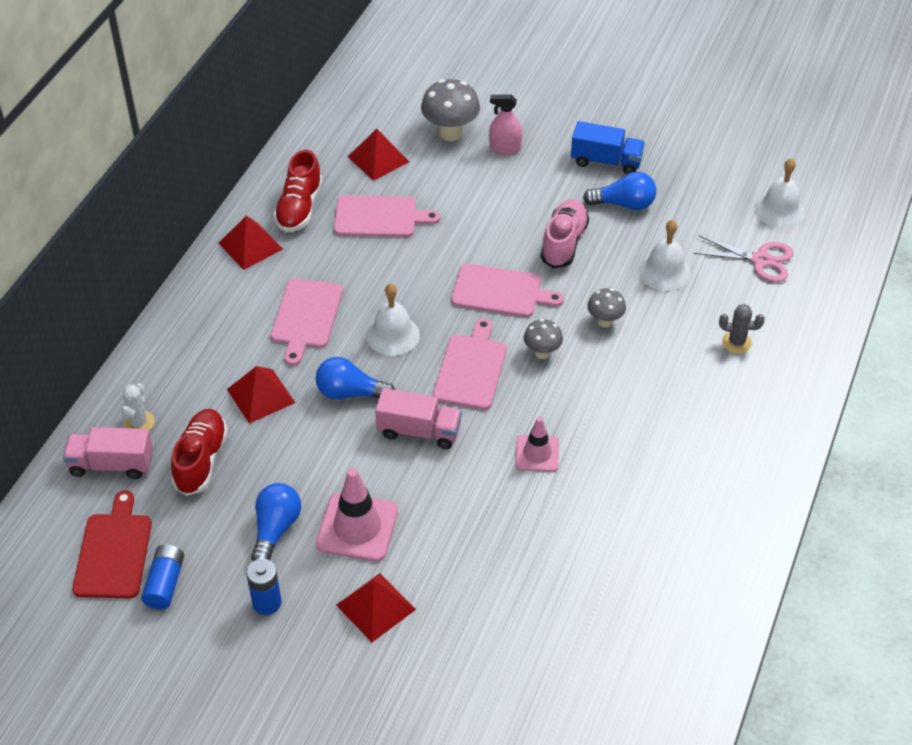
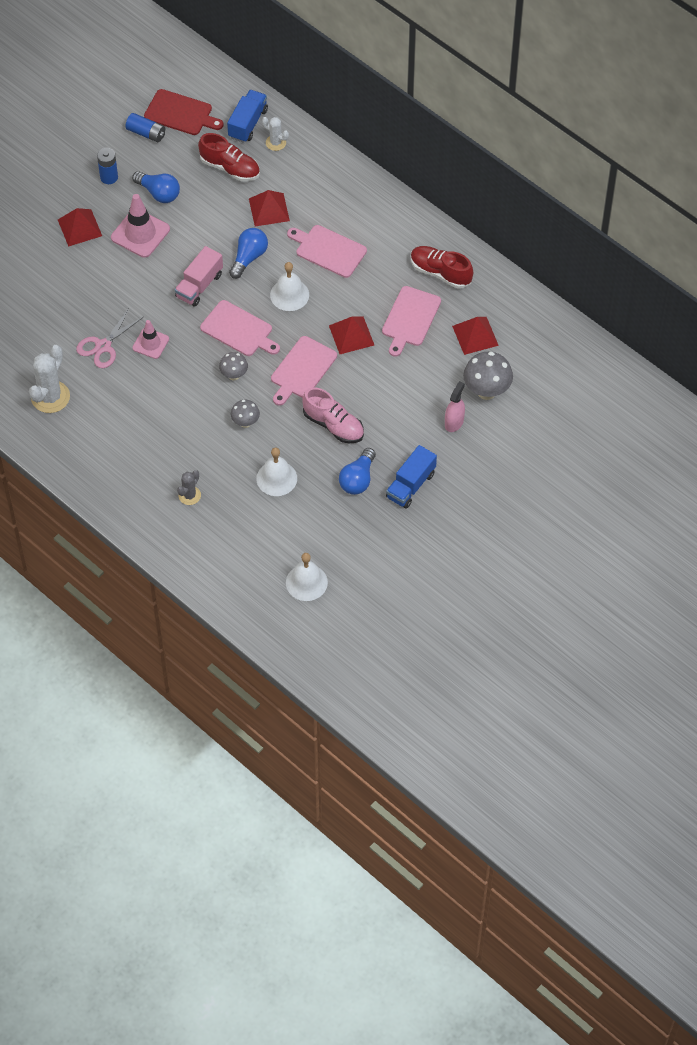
camera: 110 degrees right, 10 degrees up
pink truck [63,427,153,479] -> blue truck [227,90,268,143]
red pyramid [219,216,283,270] -> red pyramid moved to [329,317,374,354]
pink scissors [693,235,794,282] -> pink scissors moved to [76,308,143,368]
none -> white cactus [29,345,70,413]

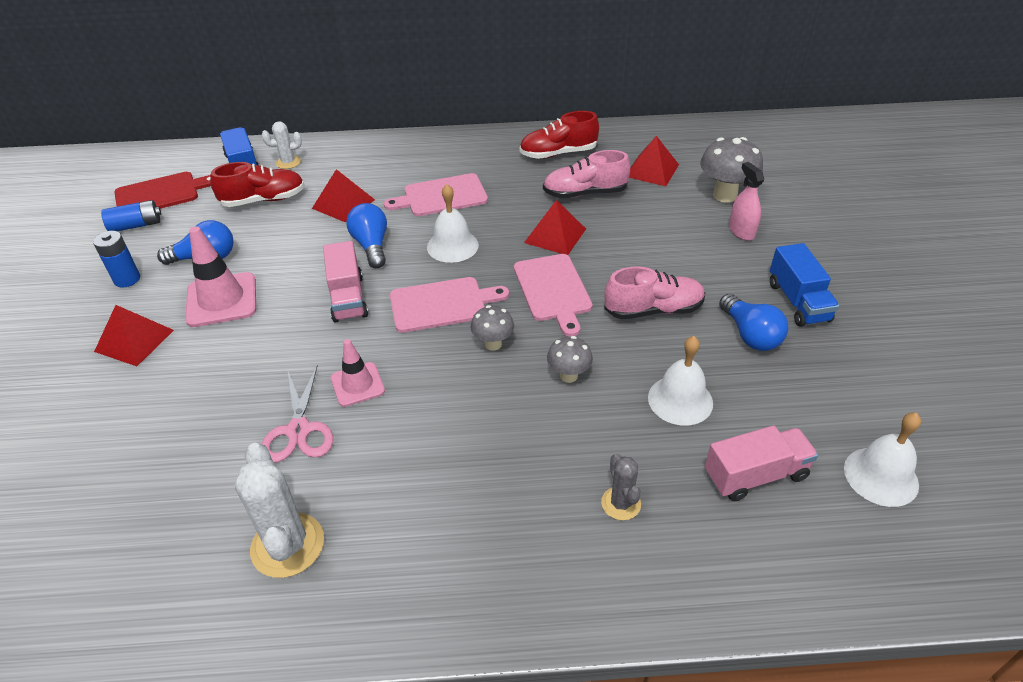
camera: 45 degrees left, 15 degrees down
pink cutting board [382,286,441,357] -> pink shoe [543,150,630,198]
none -> pink truck [705,425,818,501]

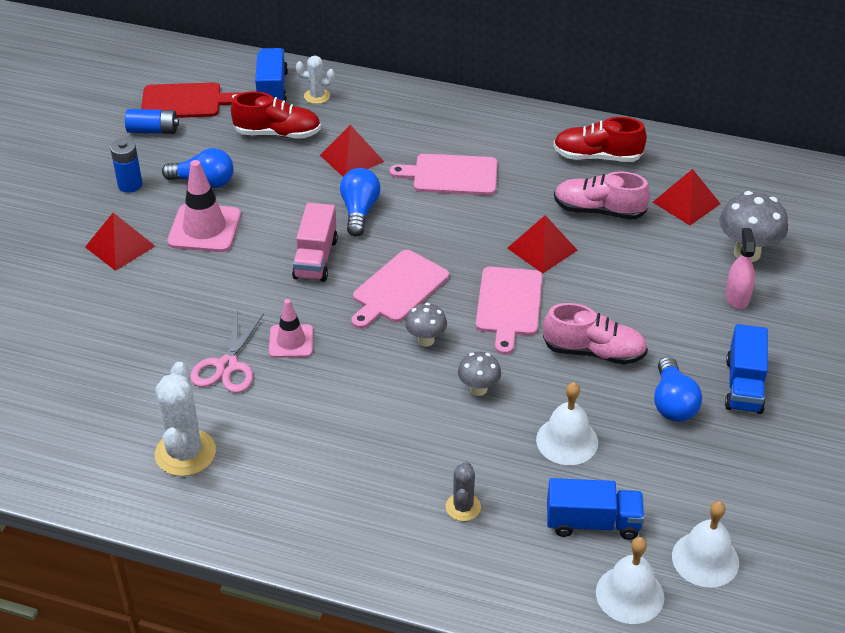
camera: 20 degrees right, 0 degrees up
pink cutting board [390,277,509,333] -> pink cutting board turned 120 degrees clockwise [351,250,449,329]
white bell [427,184,479,263] -> white bell moved to [596,537,664,624]
pink truck [705,425,818,501] -> blue truck [547,478,645,540]

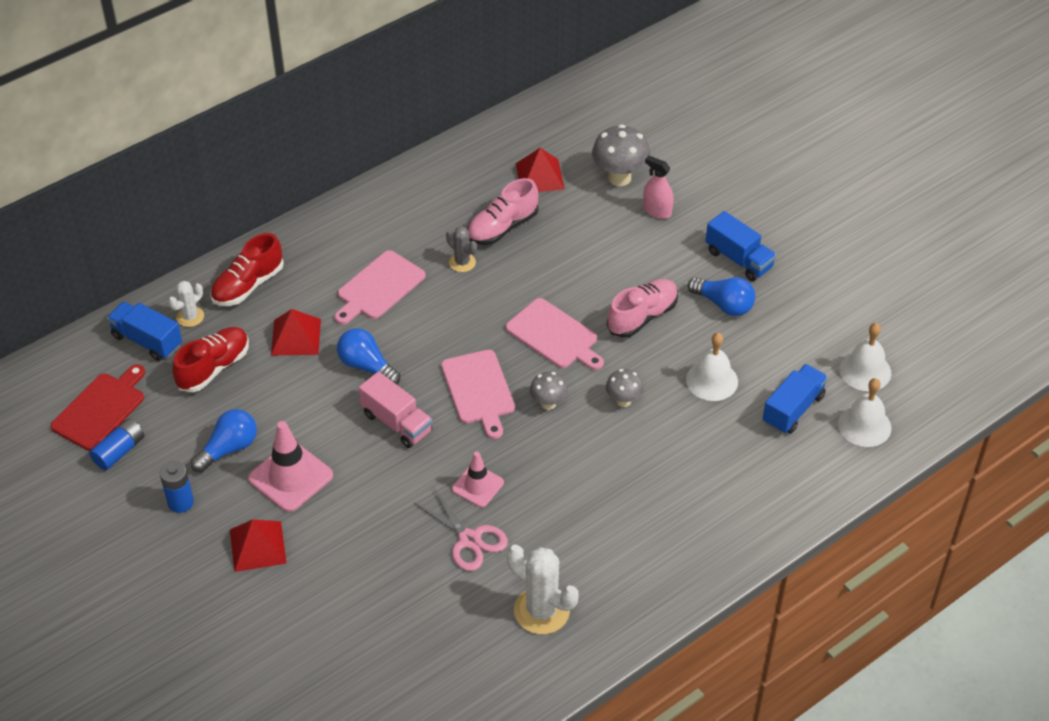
camera: 55 degrees left, 5 degrees up
grey cactus [446,461,481,521] -> grey cactus moved to [446,226,477,272]
red pyramid [507,215,578,273] -> none
red shoe [553,117,647,162] -> red shoe moved to [210,233,284,306]

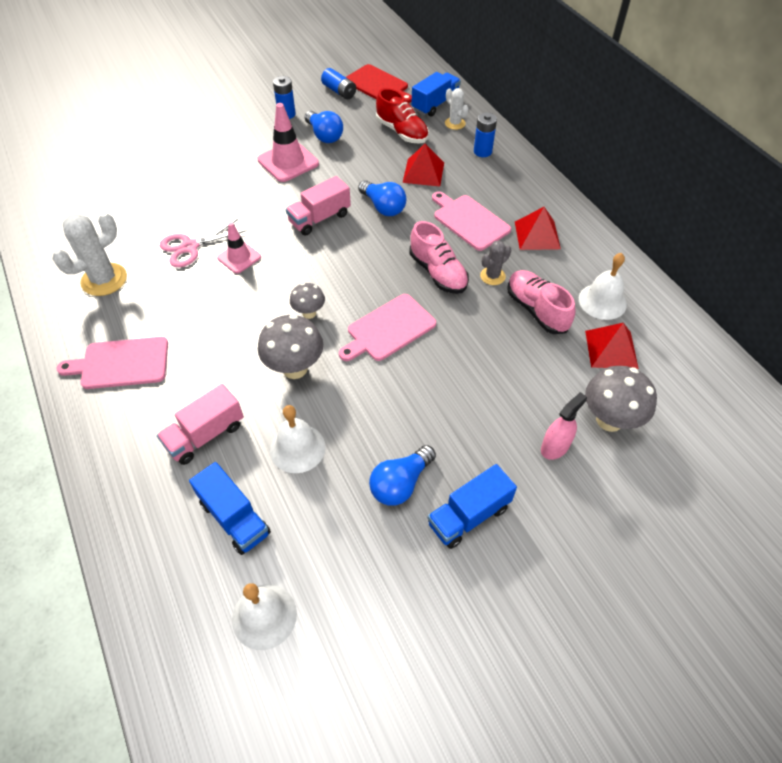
camera: 100 degrees right, 5 degrees up
red shoe [210,233,284,306] -> blue battery [474,113,497,157]
red pyramid [230,520,287,572] -> red pyramid moved to [515,207,561,250]
blue light bulb [337,328,400,385] -> blue light bulb turned 90 degrees clockwise [358,180,406,216]
pink cutting board [441,350,515,439] -> pink cutting board moved to [57,337,168,389]
grey mushroom [606,369,644,407] -> grey mushroom [258,314,323,379], size x1.70
pink shoe [607,279,678,338] -> pink shoe moved to [409,221,469,294]
white bell [838,378,891,447] -> white bell moved to [579,253,627,320]
none -> pink truck [157,384,244,465]

